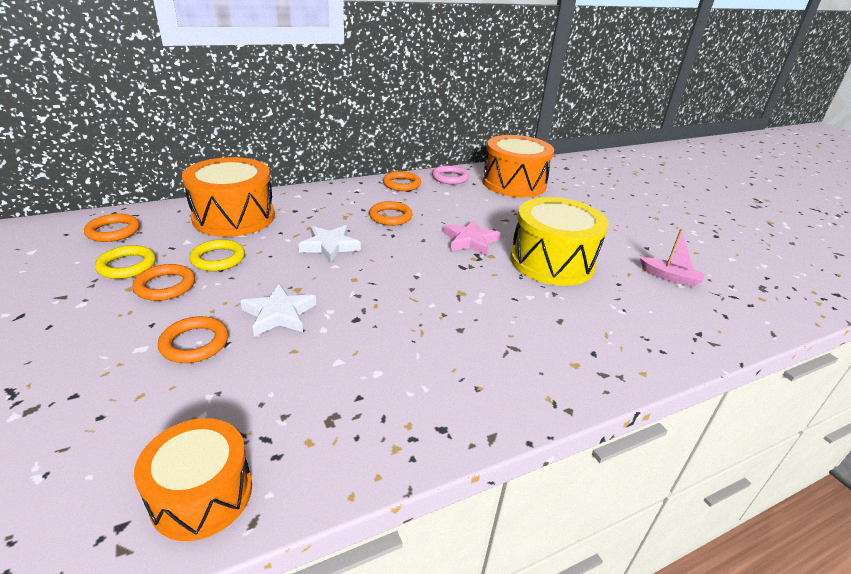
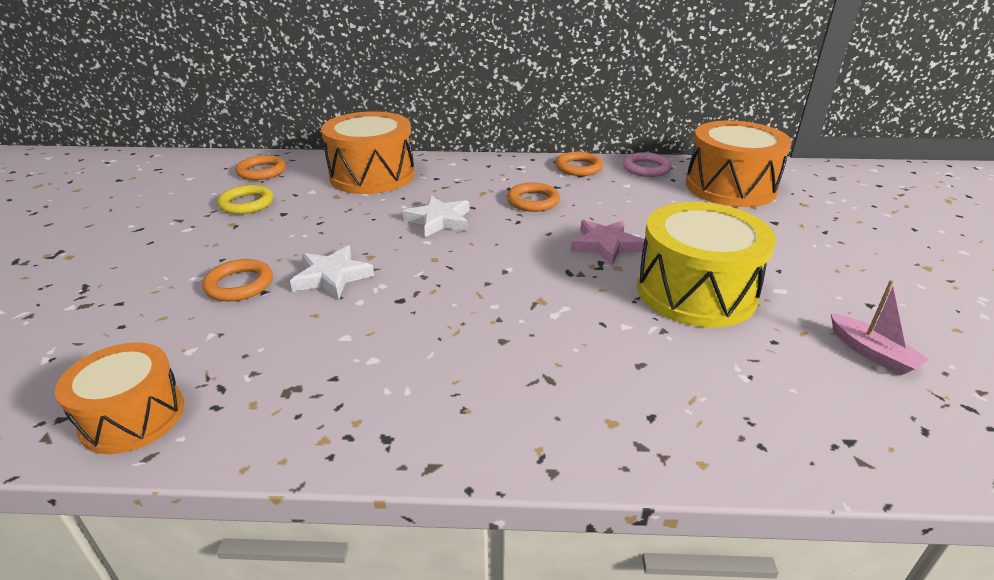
camera: 30 degrees right, 0 degrees up
orange ring [133,264,195,301] -> none
yellow ring [189,239,245,271] -> none

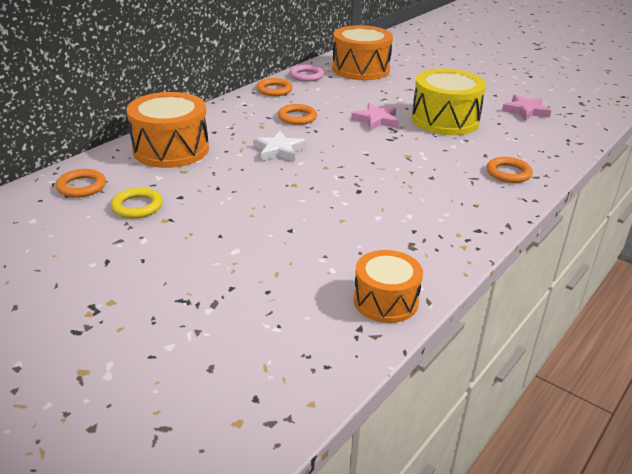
camera: 55 degrees left, 0 degrees up
orange ring [202,259,273,302] -> orange ring moved to [487,157,533,183]
white star [290,245,374,300] -> none
pink boat [831,280,930,375] -> pink star [502,95,551,121]

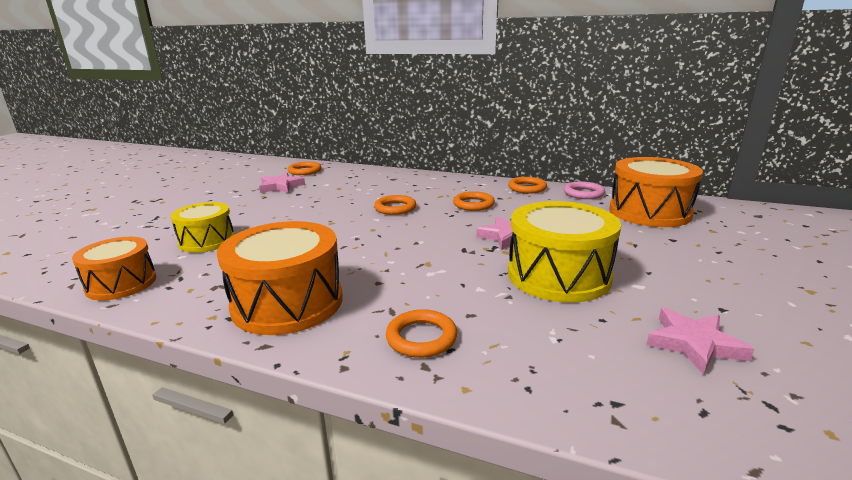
camera: 75 degrees right, 10 degrees down
yellow ring [111,187,163,218] -> pink star [259,173,305,193]
orange drum [127,92,209,168] -> orange drum moved to [217,221,343,335]
white star [253,131,306,162] -> orange ring [374,195,416,215]
none -> yellow drum [171,202,234,253]

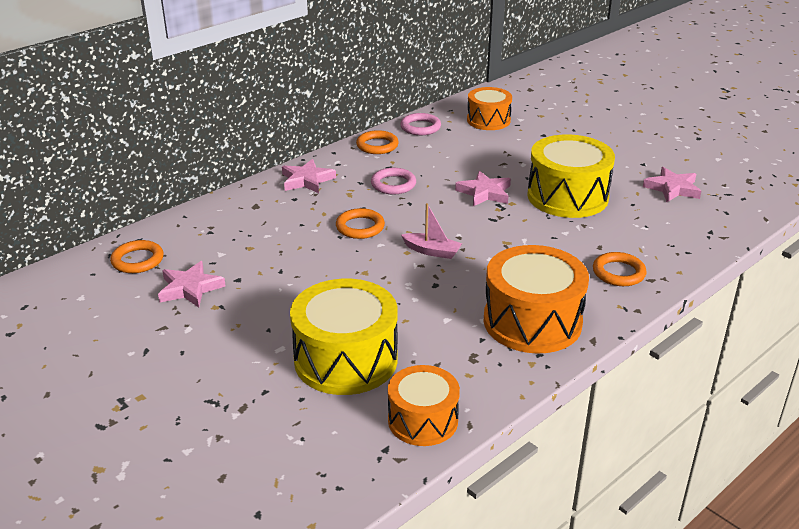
camera: 65 degrees left, 10 degrees up
yellow drum [171,202,234,253] -> yellow drum [290,279,398,395], size x1.60
orange ring [453,191,495,211] -> pink ring [371,168,416,194]
orange drum [609,157,703,227] -> orange drum [467,87,512,130], size x0.63
none -> pink star [282,159,336,193]
none -> pink boat [401,203,462,259]

